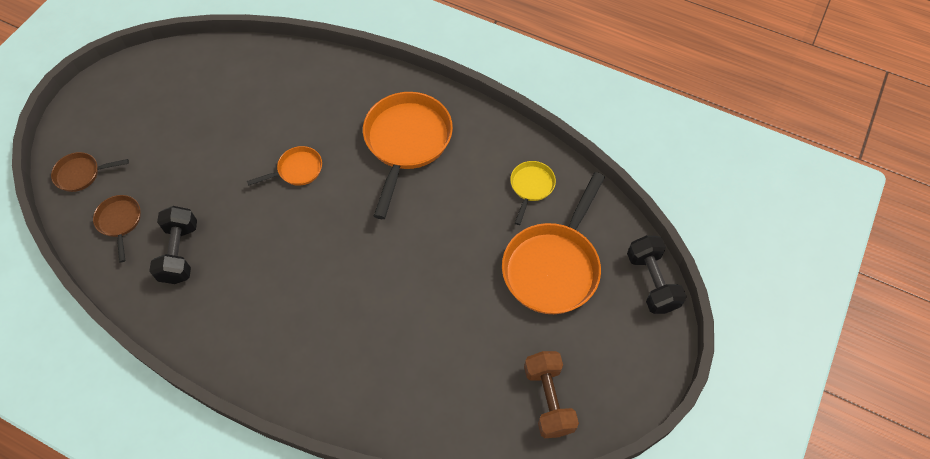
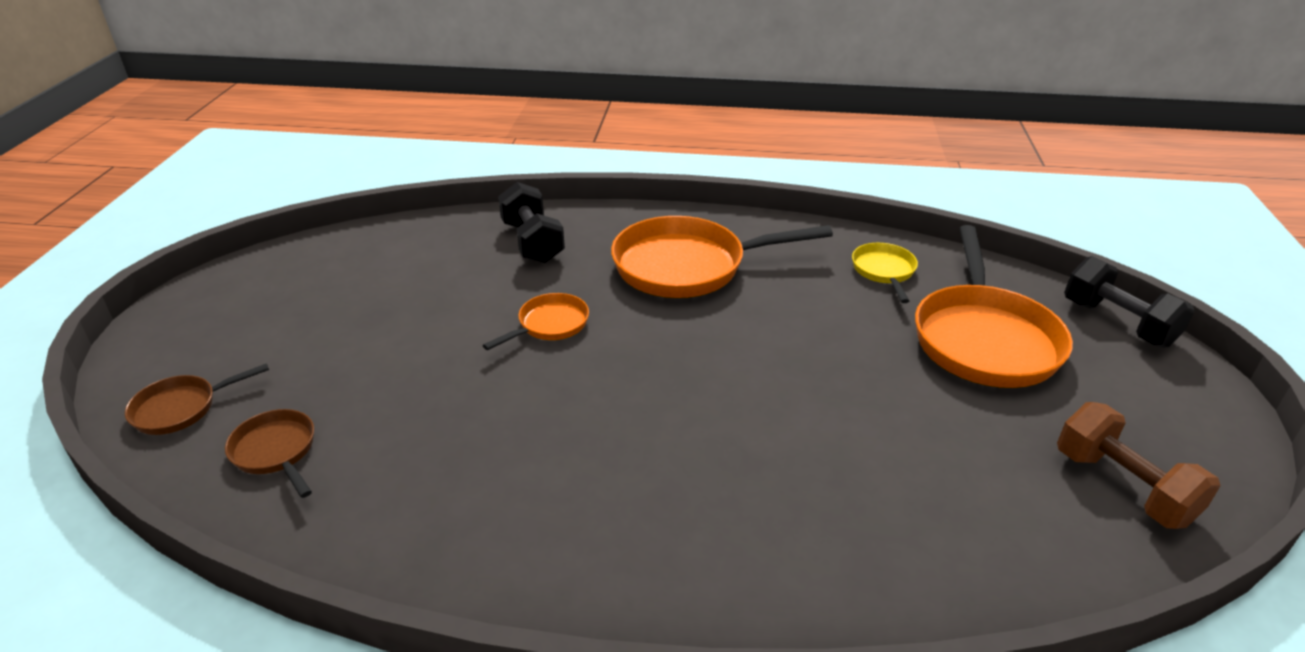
camera: 20 degrees left, 25 degrees down
black dumbbell [149,206,197,284] -> black dumbbell moved to [498,182,565,263]
orange pan [363,92,453,219] -> orange pan turned 90 degrees counterclockwise [611,216,833,298]

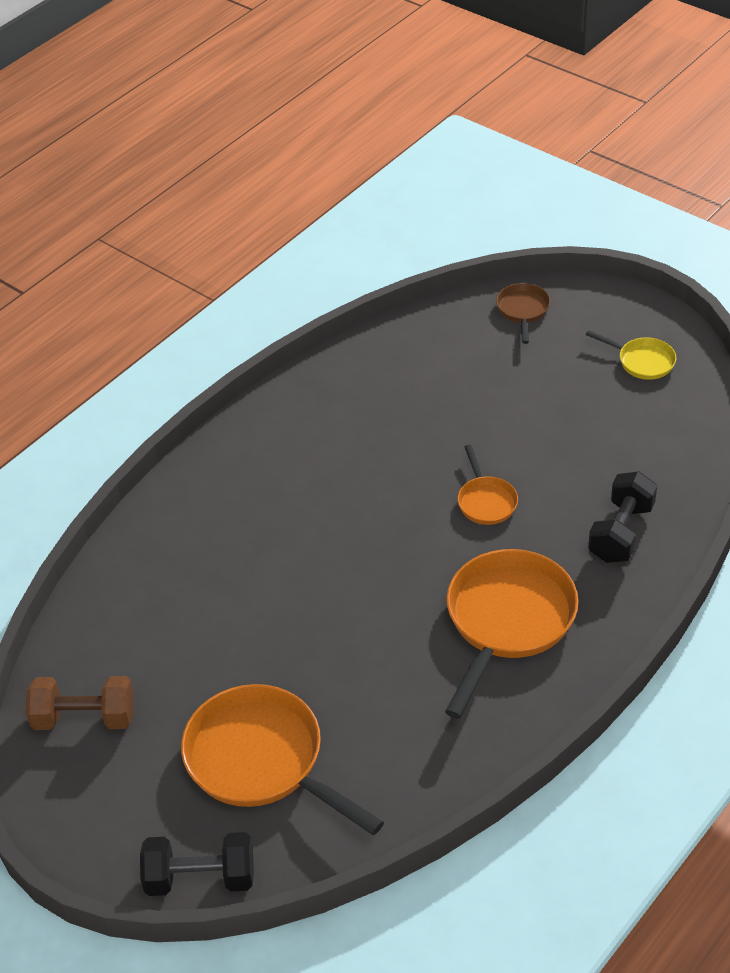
camera: 125 degrees right, 10 degrees up
brown pan [225,409,314,498] -> none
black dumbbell [498,182,565,263] -> black dumbbell turned 75 degrees counterclockwise [588,471,657,563]
yellow pan [852,243,918,303] -> yellow pan moved to [586,330,676,380]

